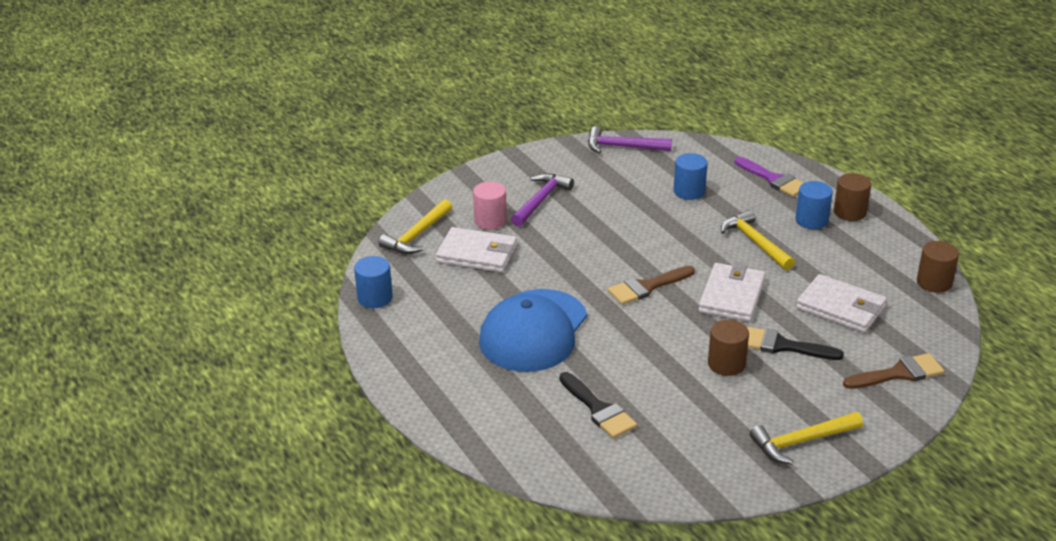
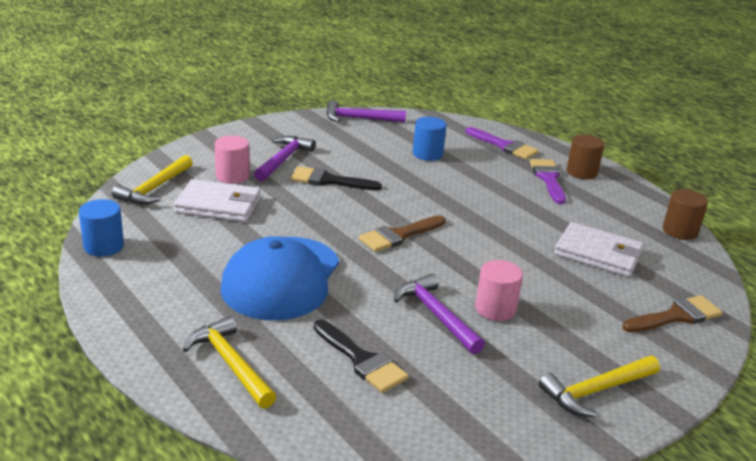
camera: 10 degrees left, 5 degrees down
white wallet [698,263,766,322] -> none
brown cylinder [708,320,749,376] -> pink cylinder [475,260,523,321]
yellow hammer [721,210,795,270] -> yellow hammer moved to [183,316,277,409]
black brush [746,326,844,360] -> black brush moved to [291,166,382,190]
blue cylinder [795,181,833,229] -> purple brush [530,159,566,204]
none -> purple hammer [394,274,485,354]

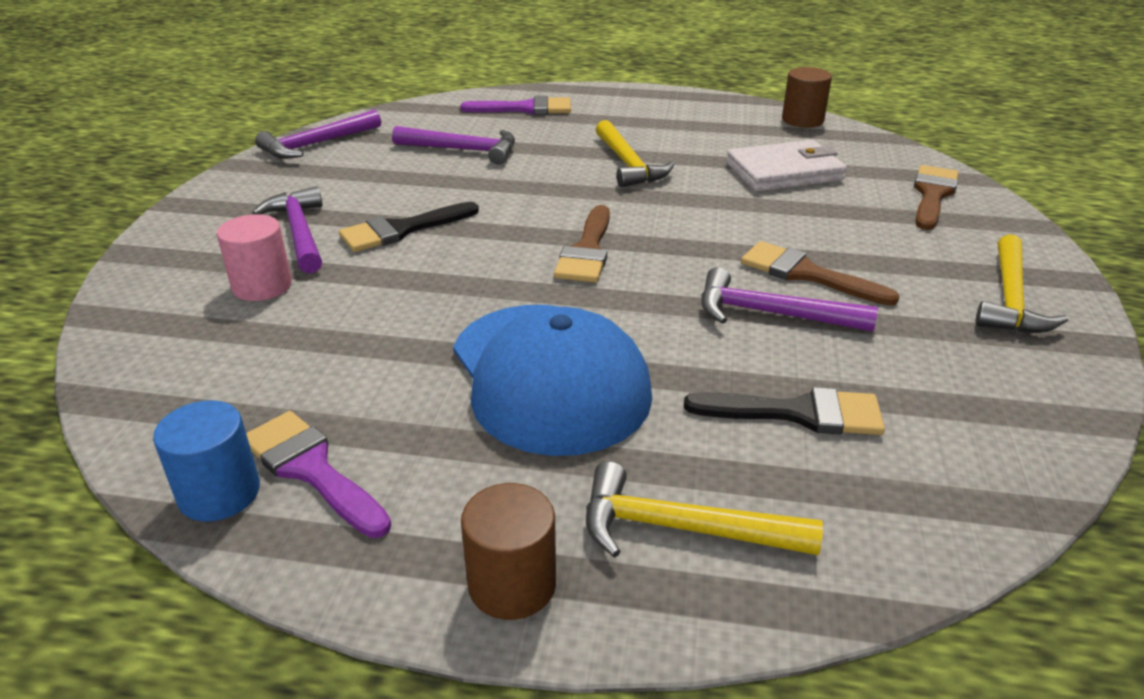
camera: 40 degrees left, 5 degrees up
yellow hammer [112,155,193,205] -> yellow hammer moved to [595,120,674,187]
white wallet [174,179,261,222] -> none
blue cylinder [413,117,447,161] -> purple hammer [392,126,515,164]
pink cylinder [475,260,523,321] -> brown brush [741,241,900,306]
purple brush [530,159,566,204] -> purple brush moved to [246,411,391,538]
brown cylinder [566,134,604,179] -> brown cylinder moved to [461,483,556,620]

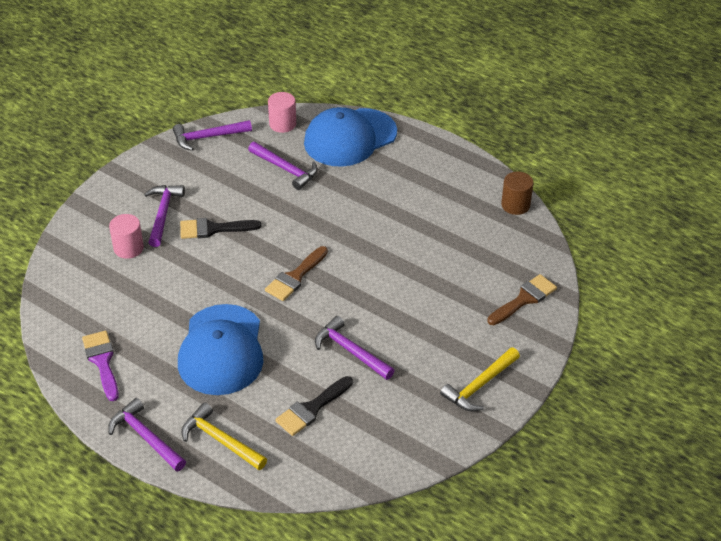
camera: 25 degrees right, 10 degrees up
blue cylinder [153,400,260,522] -> none
purple brush [461,96,571,115] -> blue cap [304,107,397,167]
brown cylinder [461,483,556,620] -> purple hammer [108,398,186,472]
yellow hammer [595,120,674,187] -> none
black brush [684,387,885,435] -> black brush turned 105 degrees clockwise [275,376,353,436]
white wallet [726,140,847,191] -> none
brown brush [741,241,900,306] -> none
none -> pink cylinder [268,92,296,133]

